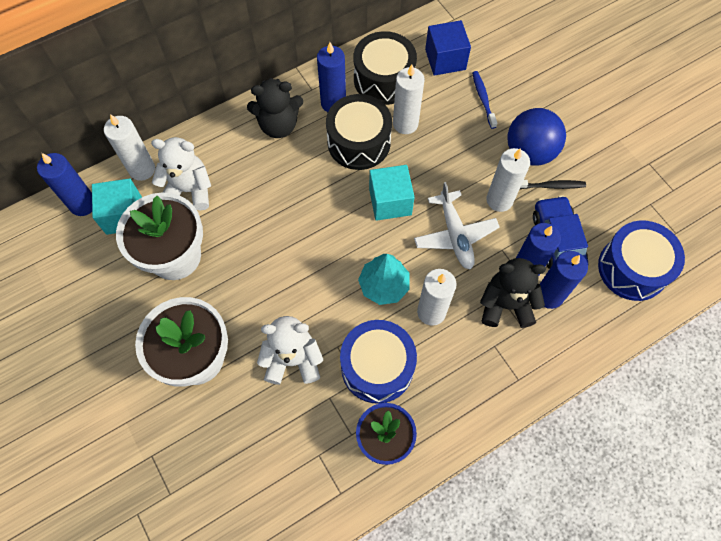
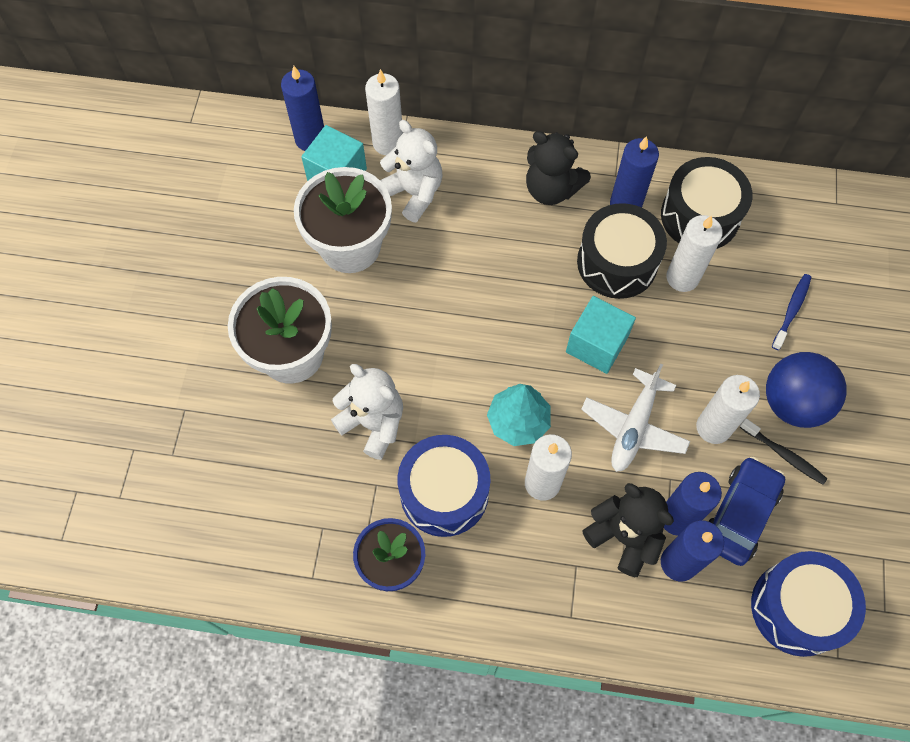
camera: 40 degrees right, 0 degrees up
blue cube [425,20,471,76] -> none

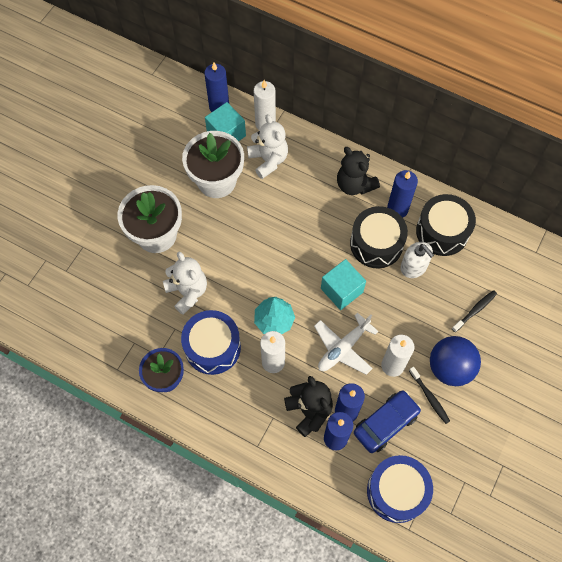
camera: 20 degrees right, 0 degrees up
white candle [666,215,723,292] -> white soap dispenser [400,242,434,278]
blue toothbrush [772,274,811,350] -> black toothbrush [452,290,497,332]

